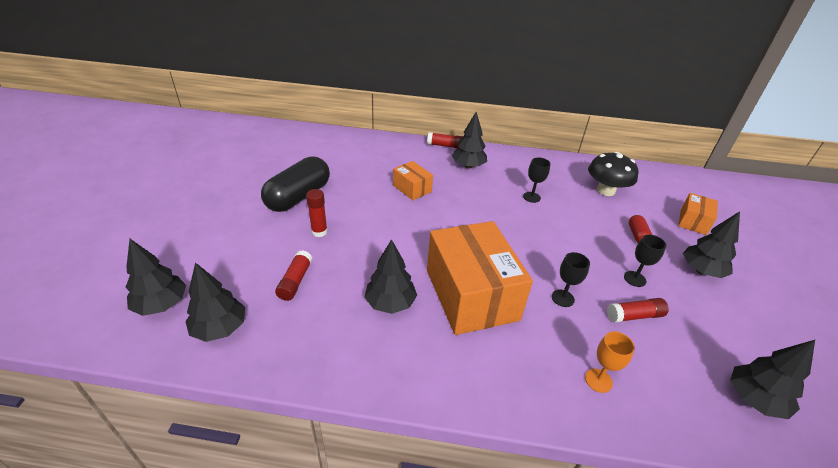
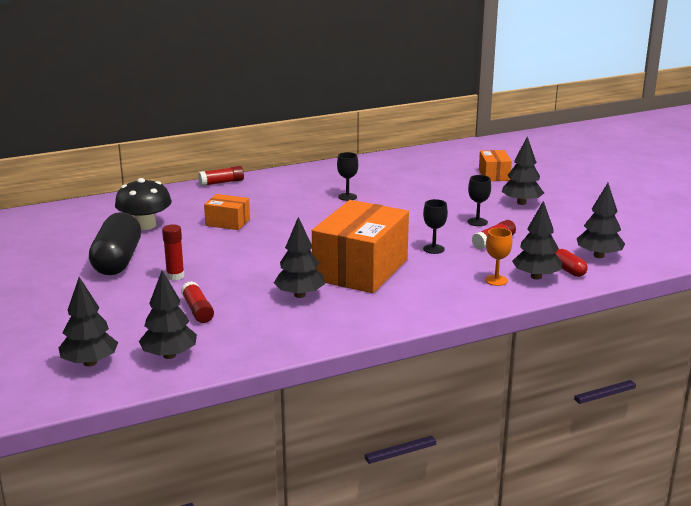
camera: 30 degrees left, 15 degrees down
orange box [427,221,533,335] -> orange box turned 75 degrees clockwise [312,200,409,294]
black tree [452,112,487,168] -> black tree moved to [512,201,562,280]
black mushroom [588,152,639,196] -> black mushroom moved to [115,178,172,230]
red capsule [629,215,652,243] -> red capsule moved to [555,249,588,277]

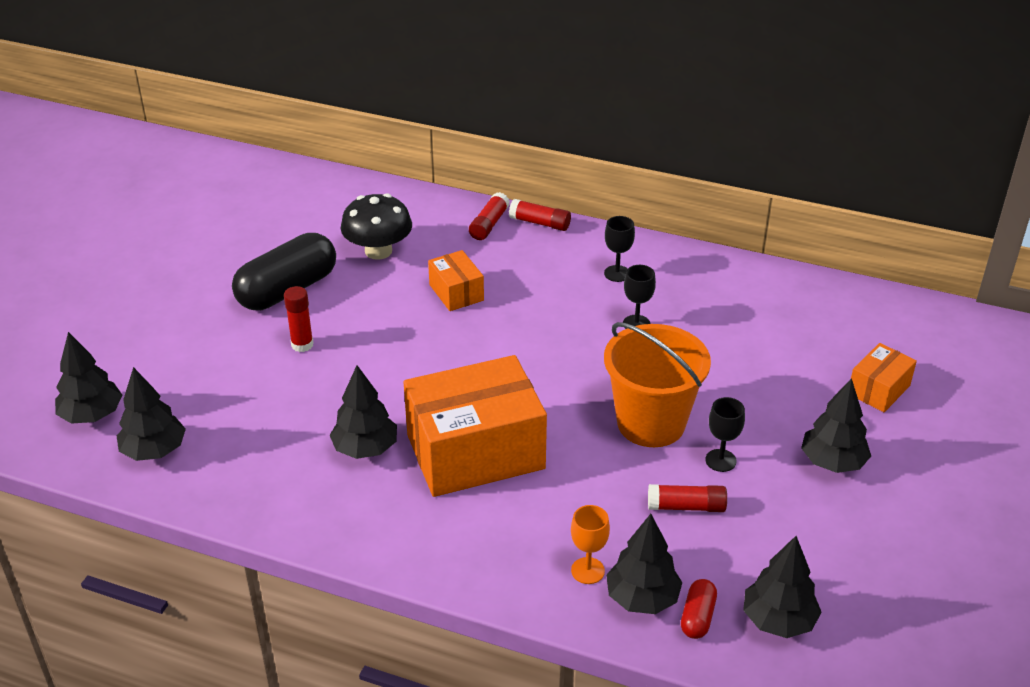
camera: 45 degrees right, 15 degrees up
red glue stick [181,281,214,323] -> red glue stick moved to [469,192,510,240]
black goblet [423,199,448,254] -> black goblet moved to [604,216,635,282]
none -> orange bucket [604,322,711,447]

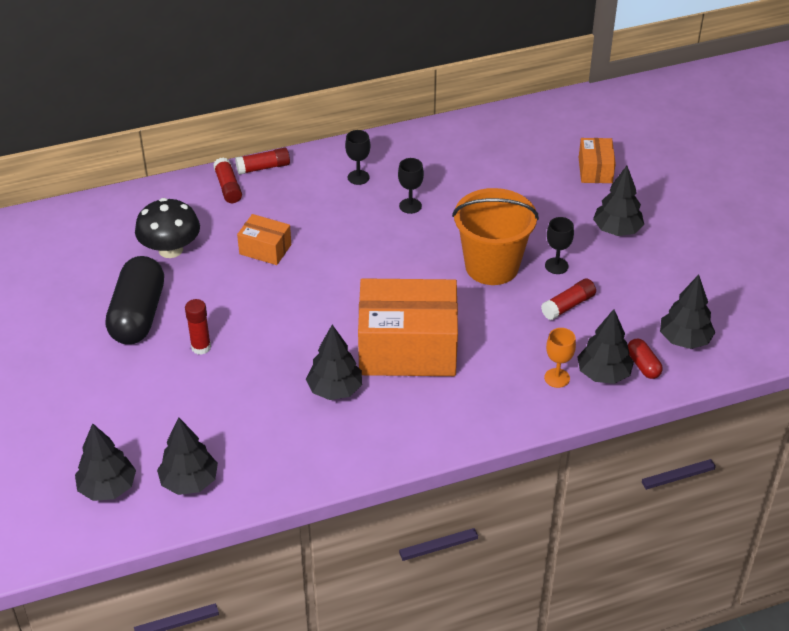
camera: 40 degrees left, 5 degrees up
orange box [404,355,547,497] -> orange box turned 60 degrees clockwise [358,278,458,376]

